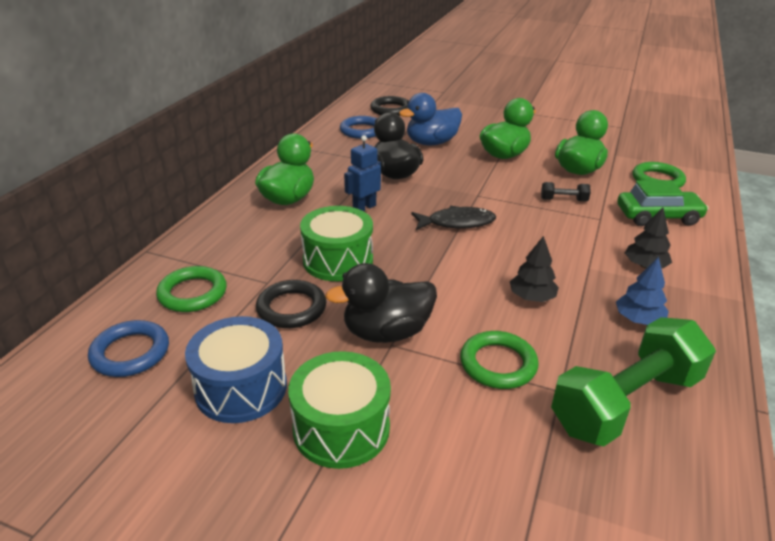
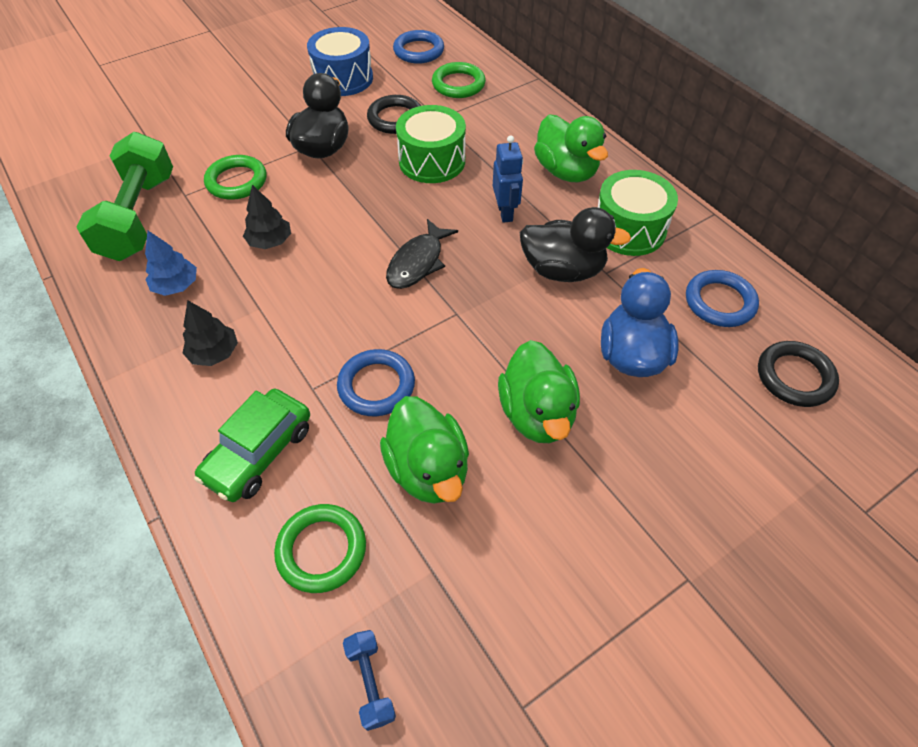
camera: 125 degrees right, 20 degrees up
green drum [288,351,391,469] -> green drum moved to [598,170,678,256]
black dumbbell [541,182,591,201] -> blue ring [337,349,415,416]
none -> blue dumbbell [343,630,396,731]

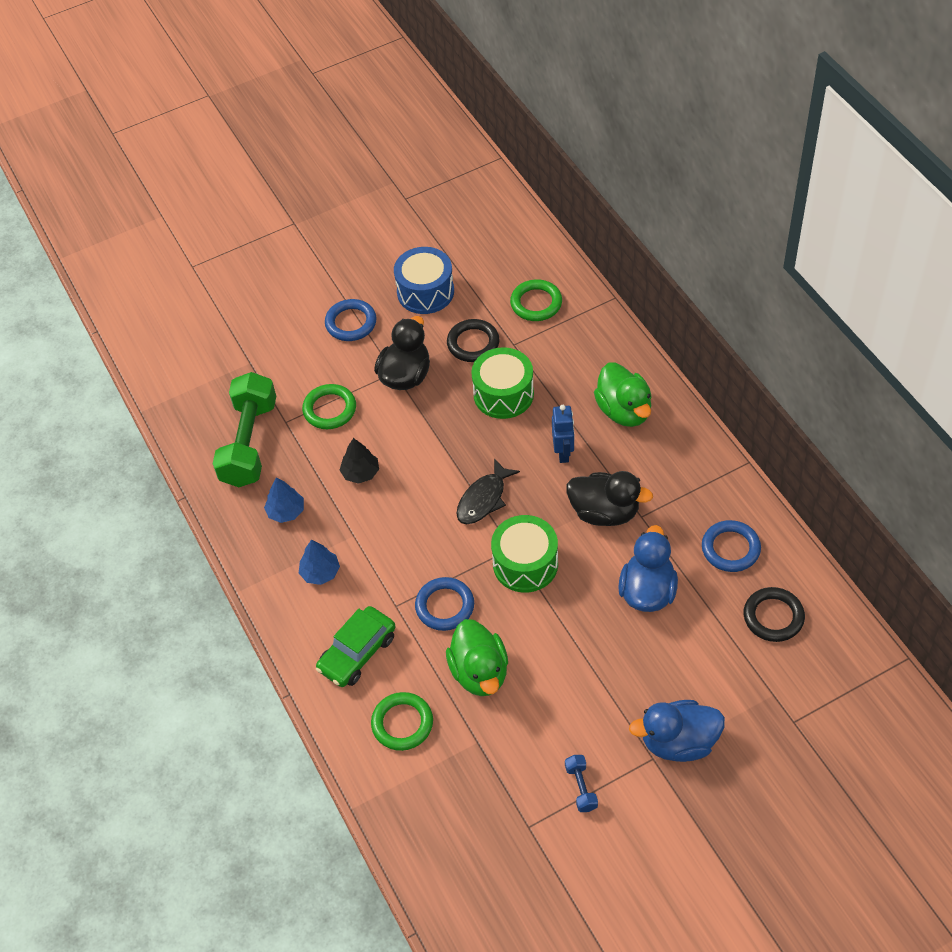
camera: 10 degrees right, 0 degrees up
black tree [183,300,238,366] -> blue tree [299,539,340,585]
blue dumbbell [343,630,396,731] -> blue dumbbell moved to [565,755,598,812]
blue ring [393,30,444,64] -> blue ring moved to [325,299,377,341]
green duck [498,340,580,443] -> none
green drum [598,170,678,256] -> green drum moved to [491,515,558,593]
none -> blue duck [629,700,725,762]

